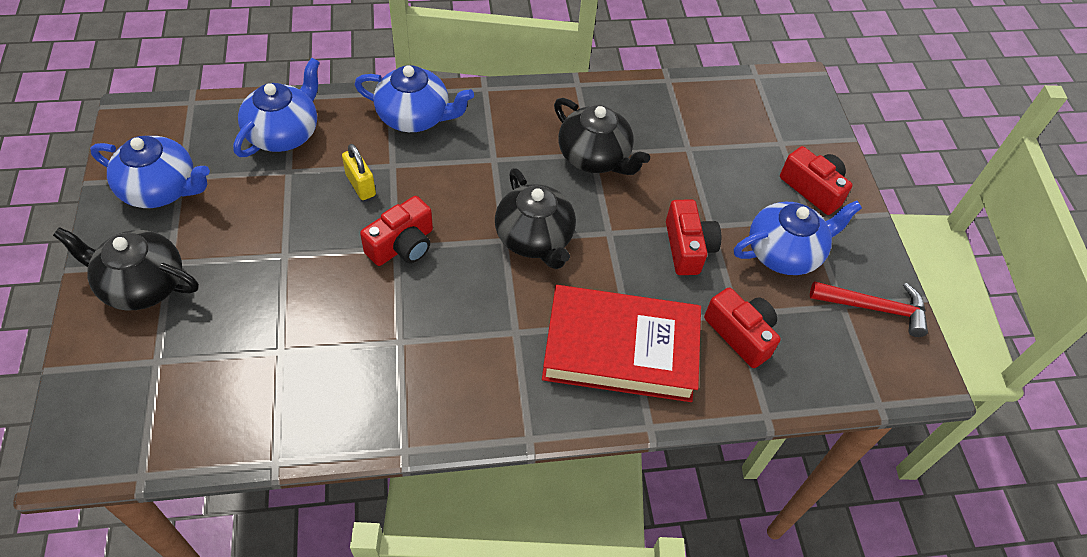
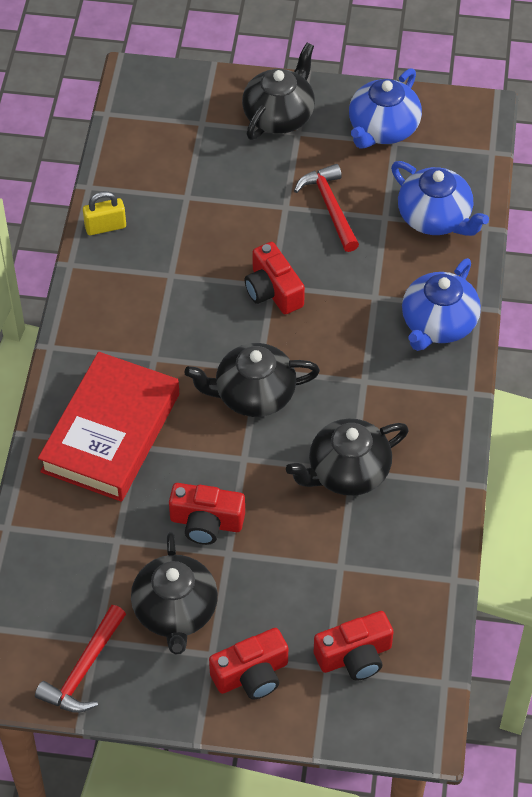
camera: 110 degrees right, 0 degrees up
yellow padlock [342,144,376,200] -> yellow padlock moved to [83,191,126,235]
red camera [704,288,781,368] -> red camera moved to [314,611,393,681]
blue teapot [734,201,862,275] -> black teapot [131,532,218,655]
none -> red hammer [294,164,359,252]

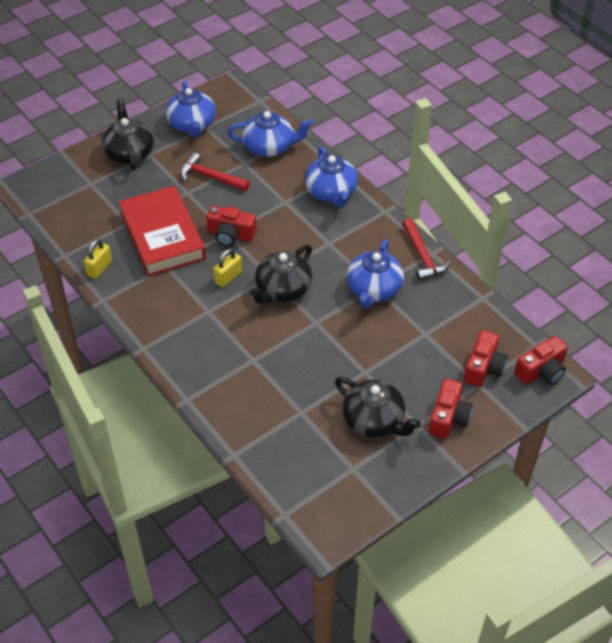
camera: 45 degrees left, 5 degrees down
red hammer [35,605,126,713] -> red hammer moved to [402,218,451,281]
red book [38,352,179,502] -> red book moved to [119,186,206,277]
red camera [169,483,245,545] -> red camera moved to [514,336,568,385]
black teapot [286,419,409,496] -> blue teapot [347,240,404,309]
none -> yellow padlock [213,249,242,287]

